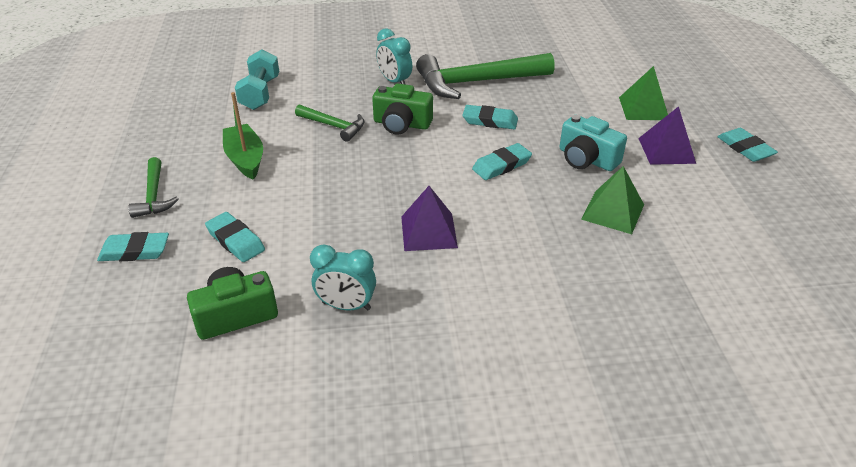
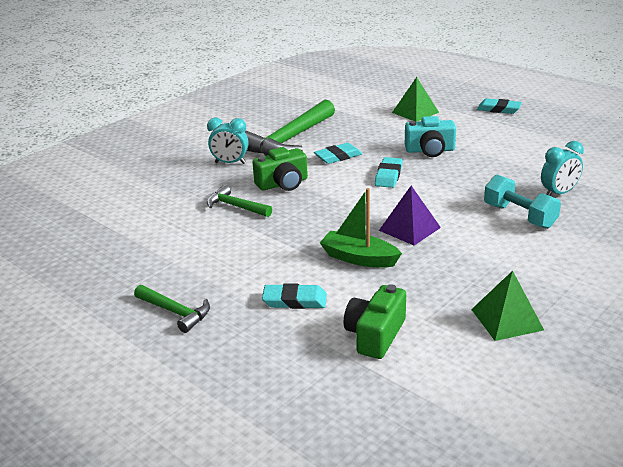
camera: 40 degrees left, 10 degrees down
turquoise eraser [97,232,169,261] -> none
green boat [223,92,263,180] -> green boat moved to [320,188,402,268]
turquoise dumbbell [235,49,279,110] -> turquoise dumbbell moved to [484,175,561,229]
green hammer [295,105,365,142] -> green hammer turned 135 degrees counterclockwise [207,185,272,217]
turquoise clock [310,244,376,311] -> turquoise clock moved to [541,141,584,196]
green pyramid [581,166,644,234] -> green pyramid moved to [471,271,544,341]
purple pyramid [638,106,696,165] -> none

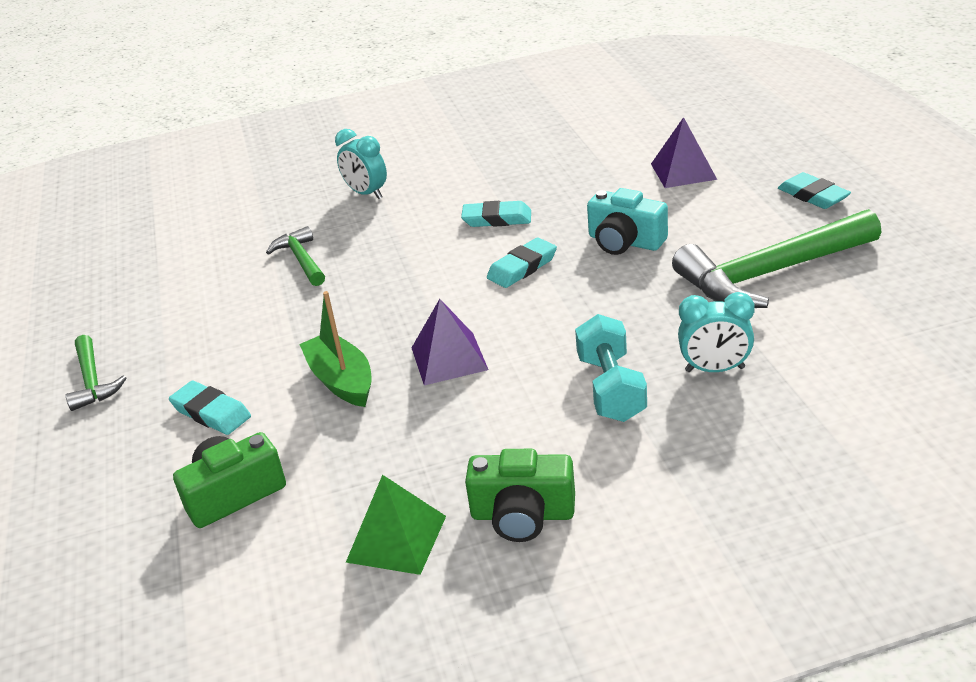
camera: 35 degrees right, 5 degrees up
green hammer [245,100,335,156] -> green hammer moved to [672,209,882,308]
green camera [252,147,308,191] -> green camera moved to [465,449,575,542]
green pyramid [392,77,439,122] -> purple pyramid [651,117,717,188]

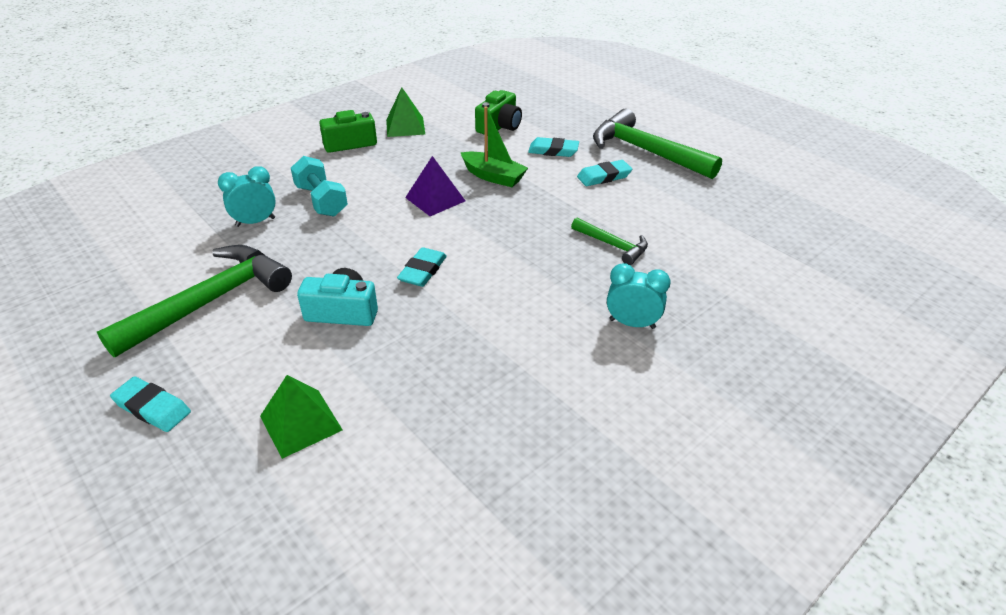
camera: 150 degrees right, 5 degrees up
green hammer [65,335,126,411] -> green hammer [593,108,722,179], size x1.96
turquoise eraser [461,201,531,227] -> turquoise eraser moved to [577,160,632,186]
purple pyramid [651,117,717,188] -> green pyramid [260,375,343,459]

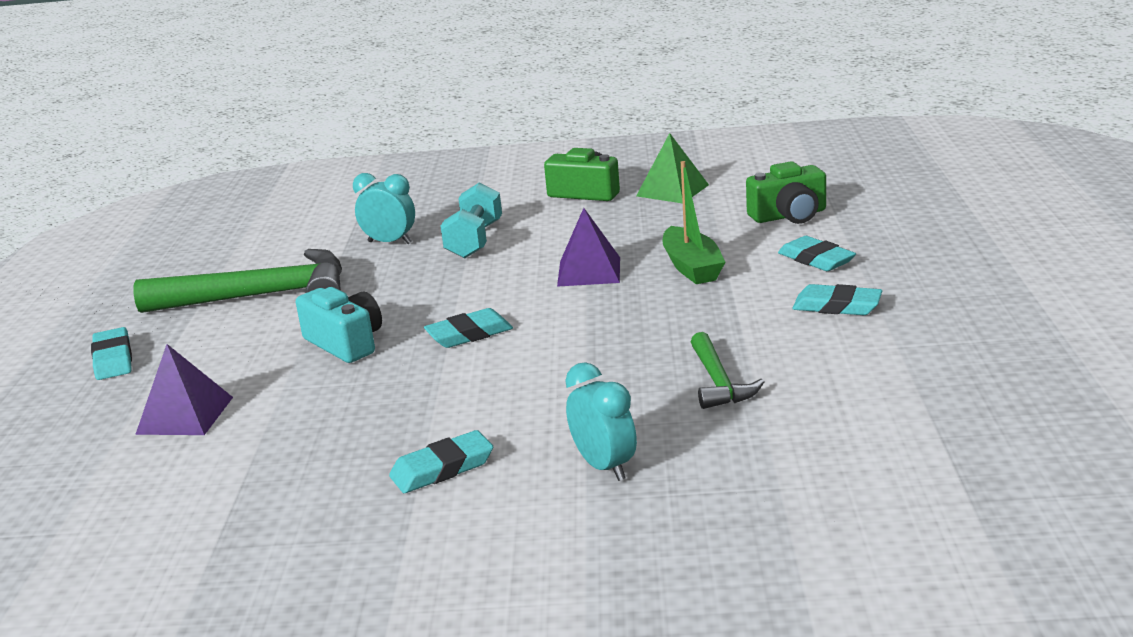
camera: 45 degrees right, 15 degrees down
green pyramid [260,375,343,459] -> purple pyramid [135,344,233,435]
green hammer [593,108,722,179] -> none
none -> turquoise eraser [389,430,493,493]

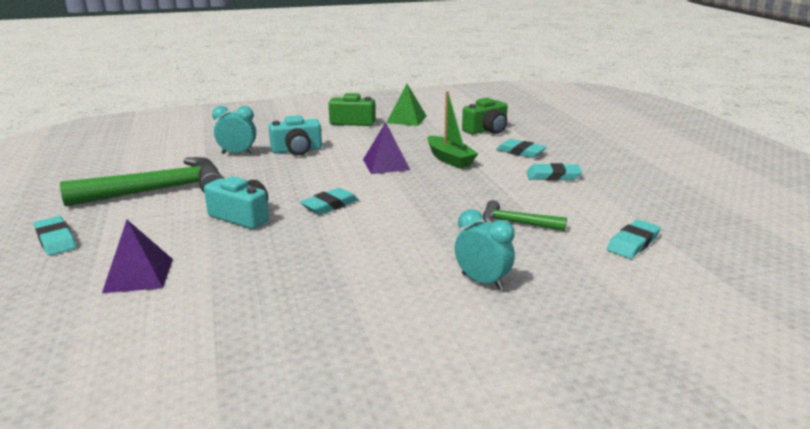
camera: 20 degrees left, 0 degrees up
turquoise eraser [389,430,493,493] -> turquoise eraser moved to [607,220,661,259]
turquoise dumbbell [440,182,502,258] -> turquoise camera [269,115,322,156]
green hammer [691,332,764,409] -> green hammer turned 135 degrees clockwise [483,200,567,231]

